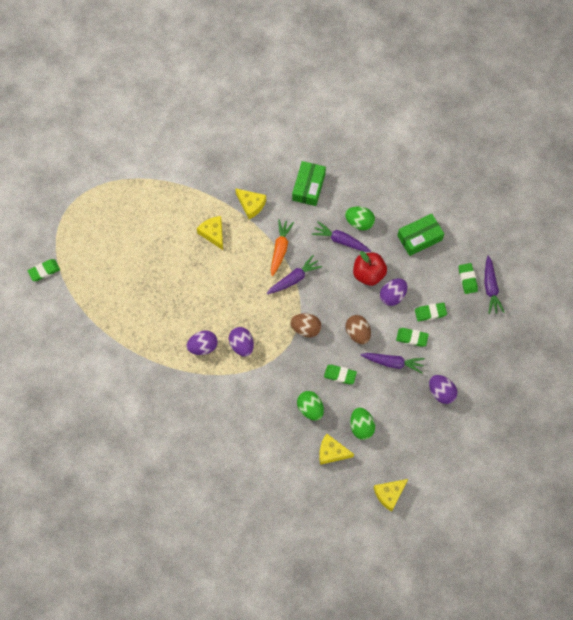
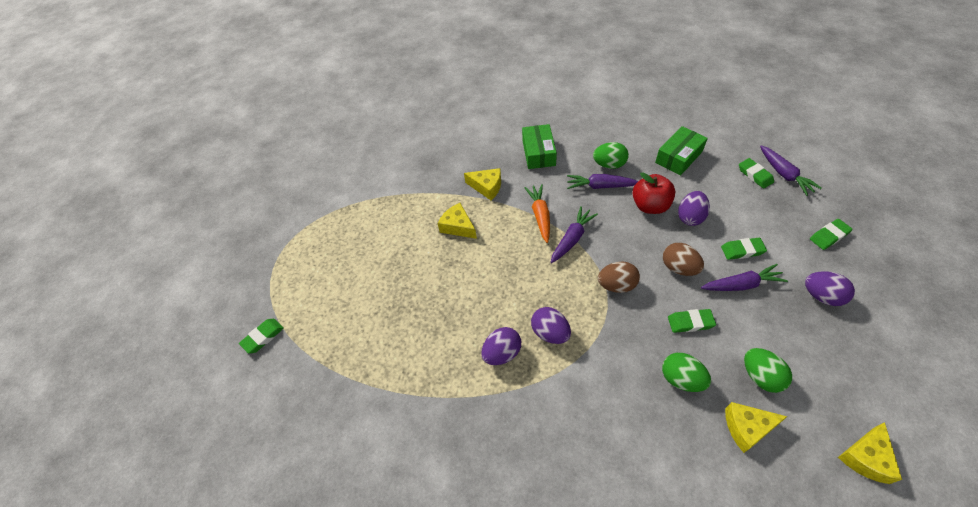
camera: 15 degrees left, 15 degrees down
green eraser [415,303,447,321] -> green eraser moved to [810,219,853,250]

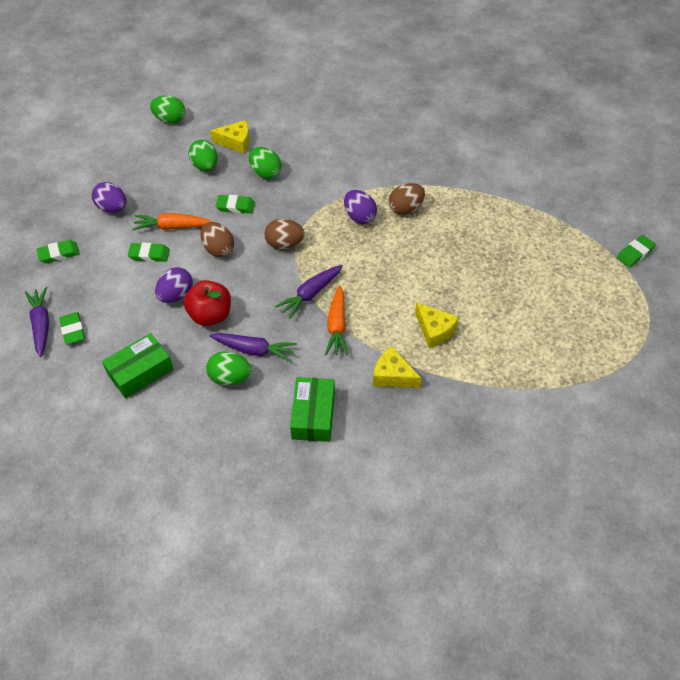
camera: 175 degrees left, 0 degrees up
purple egg [481,327,521,365] -> brown egg [389,183,425,215]
purple carrot [701,264,788,291] -> orange carrot [132,213,213,230]
yellow cheese [838,422,902,484] -> green egg [150,96,185,124]

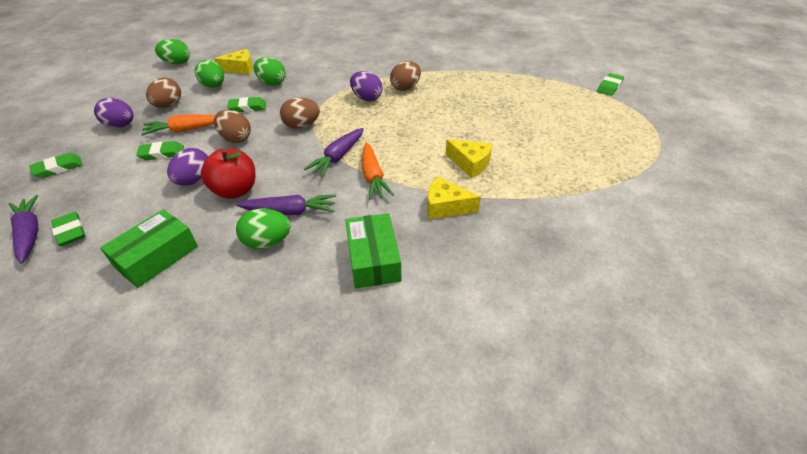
camera: 15 degrees left, 10 degrees down
none -> brown egg [146,78,181,108]

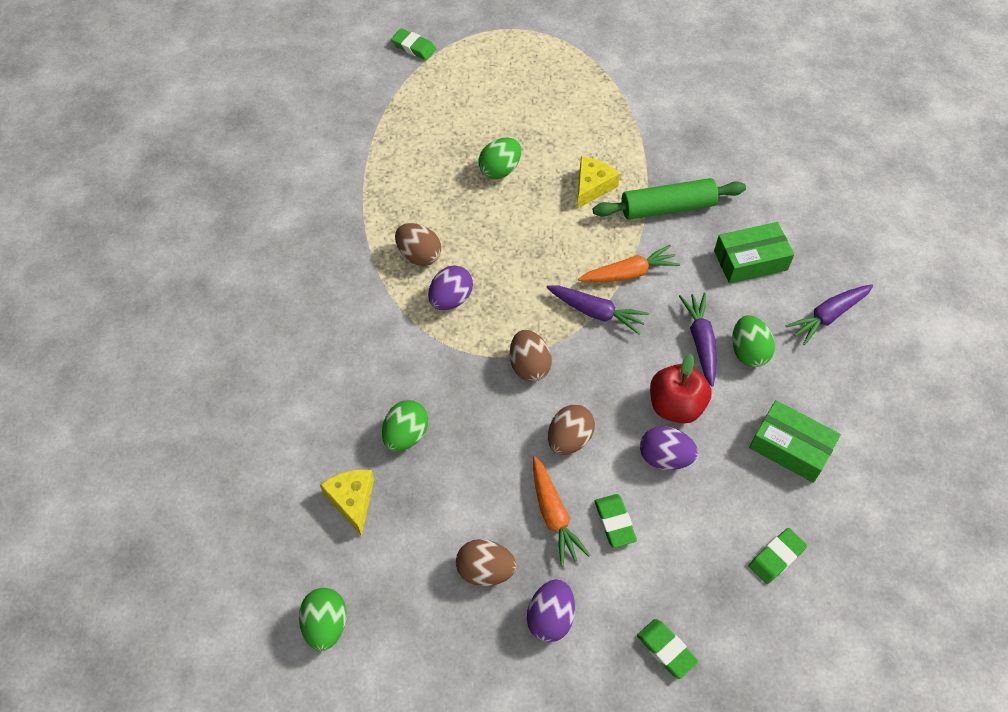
camera: 95 degrees left, 15 degrees up
purple carrot [9,195,39,264] -> purple carrot moved to [785,285,873,345]
green egg [195,60,224,88] -> green egg moved to [479,138,521,179]
green eraser [227,97,266,112] -> none
yellow cheese [427,177,481,219] -> green rolling pin [593,178,746,220]

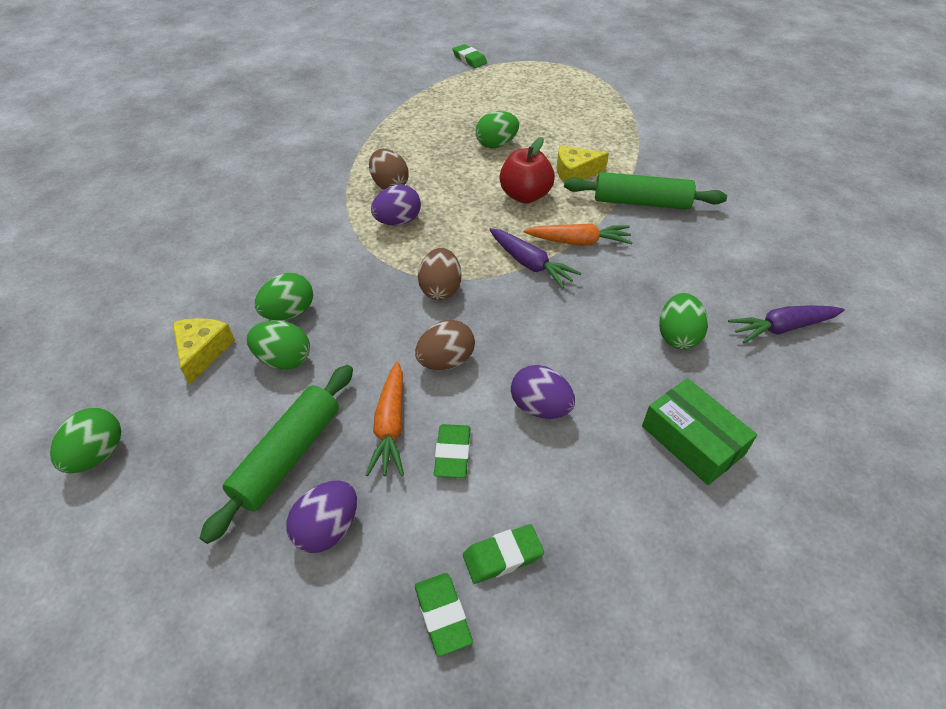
camera: 20 degrees right, 10 degrees down
brown egg [456,539,516,586] -> green rolling pin [200,365,353,544]
yellow cheese [577,157,620,209] -> yellow cheese turned 150 degrees counterclockwise [557,145,609,182]
red apple [650,354,712,423] -> red apple moved to [500,137,555,203]
purple carrot [679,293,716,387] -> none
green box [714,222,794,284] -> none
green eraser [749,528,807,584] -> green eraser moved to [463,524,544,584]
none -> green egg [247,320,310,370]

